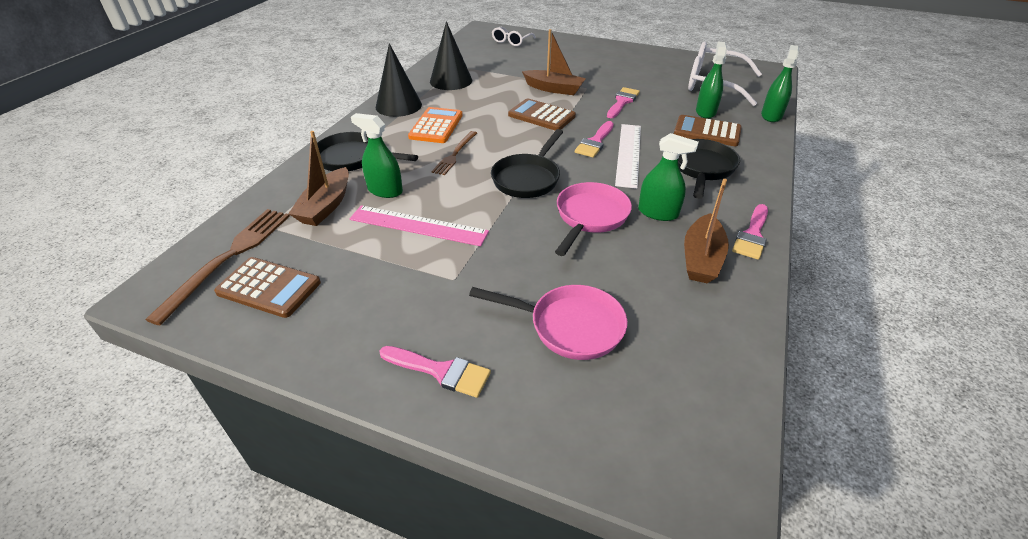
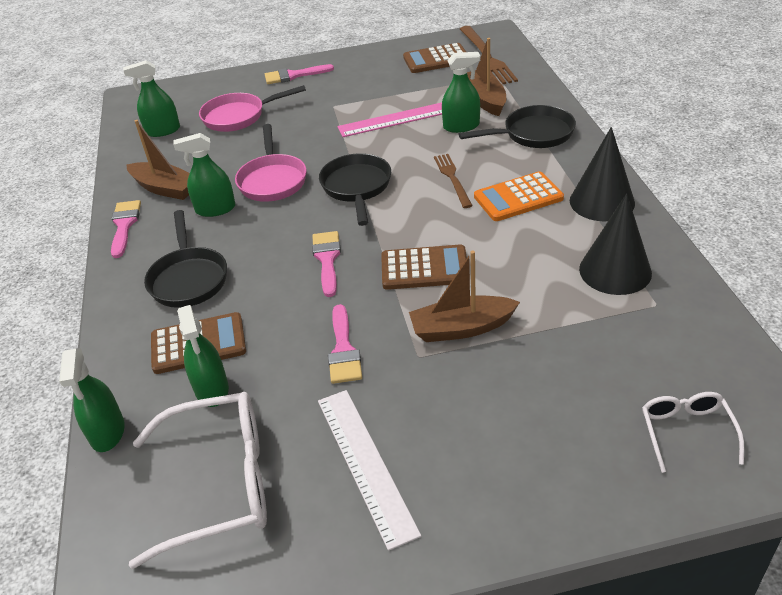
camera: 150 degrees right, 0 degrees up
orange calculator [408,107,463,143] -> orange calculator turned 90 degrees clockwise [474,171,564,221]
white ruler [615,124,641,189] -> white ruler moved to [318,390,421,551]
brown boat [684,179,729,284] -> brown boat turned 135 degrees clockwise [127,120,190,200]
none -> green spray bottle [123,60,180,137]

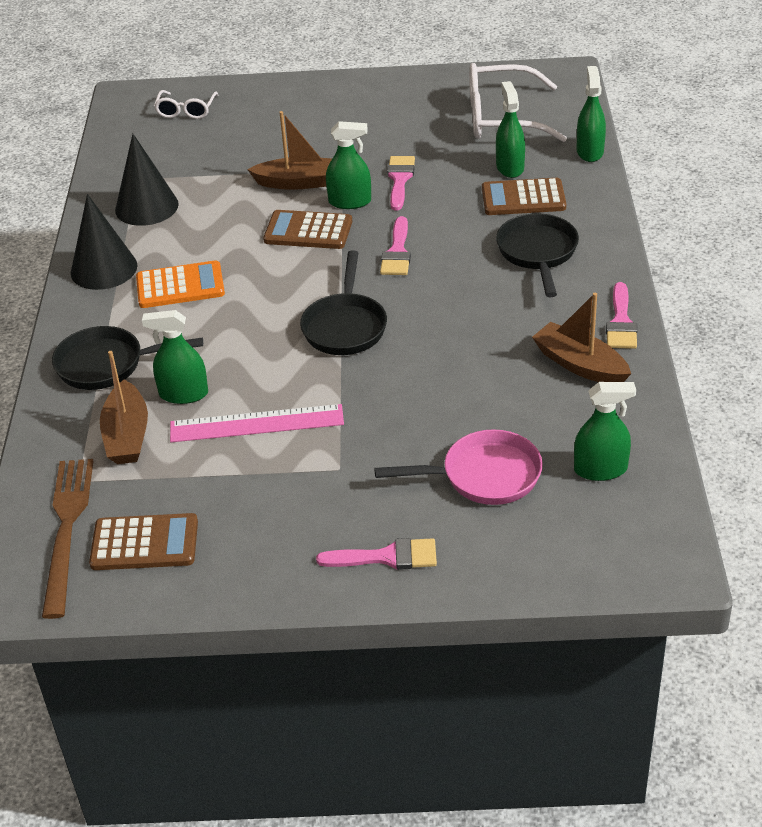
camera: 170 degrees left, 0 degrees up
green spray bottle [173,133,235,217] -> green spray bottle moved to [326,121,371,209]
pink pan [235,124,306,202] -> none
white ruler [318,390,421,551] -> none
brown fork [434,154,473,208] -> none

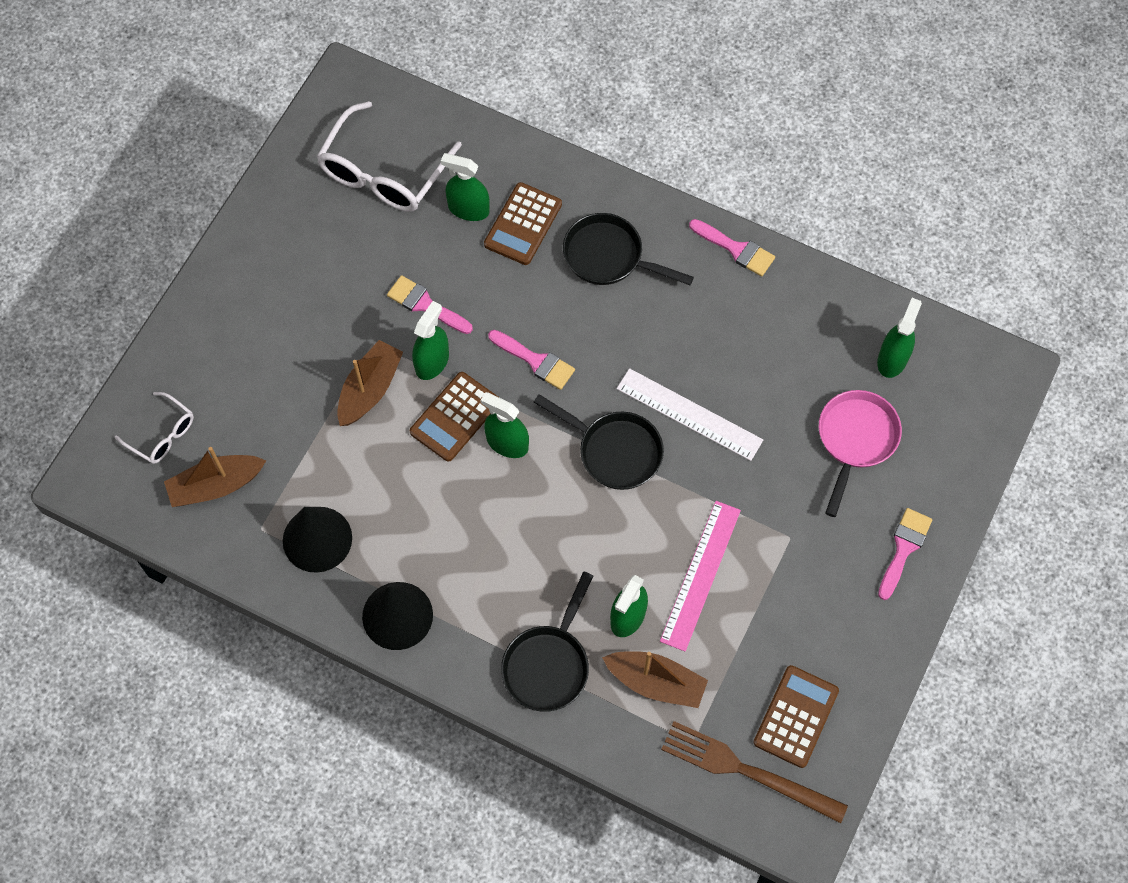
camera: 65 degrees left, 25 degrees up
orange calculator [136,260,225,308] -> none
brown boat [532,293,631,382] -> brown boat moved to [164,447,266,507]
green spray bottle [577,66,606,162] -> green spray bottle moved to [480,392,529,458]
none -> white ruler [617,368,763,461]

